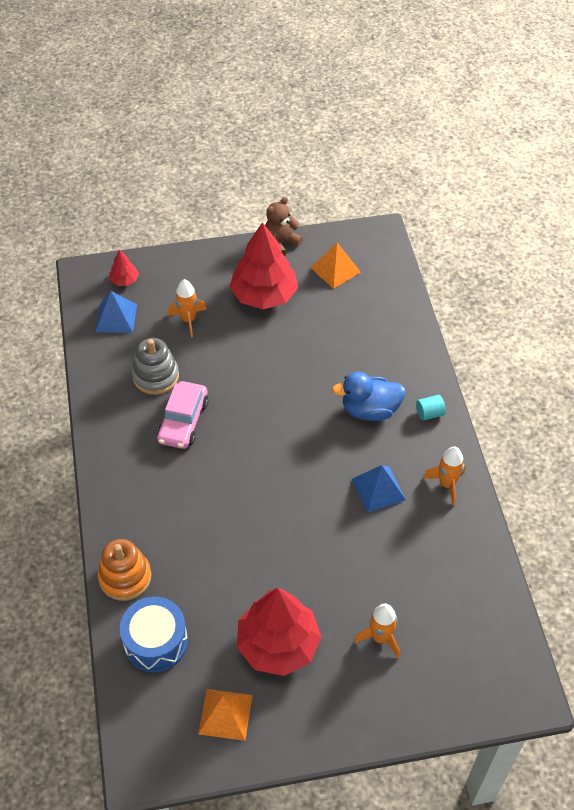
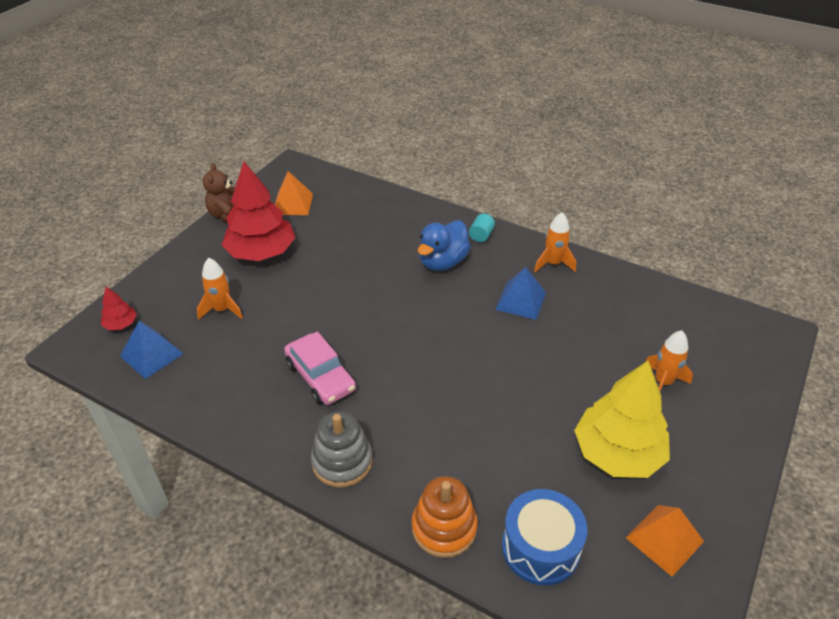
camera: 50 degrees left, 10 degrees down
grey stacking toy [132,338,179,395] -> grey stacking toy moved to [311,411,373,488]
red tree [237,588,322,676] -> yellow tree [574,361,670,478]

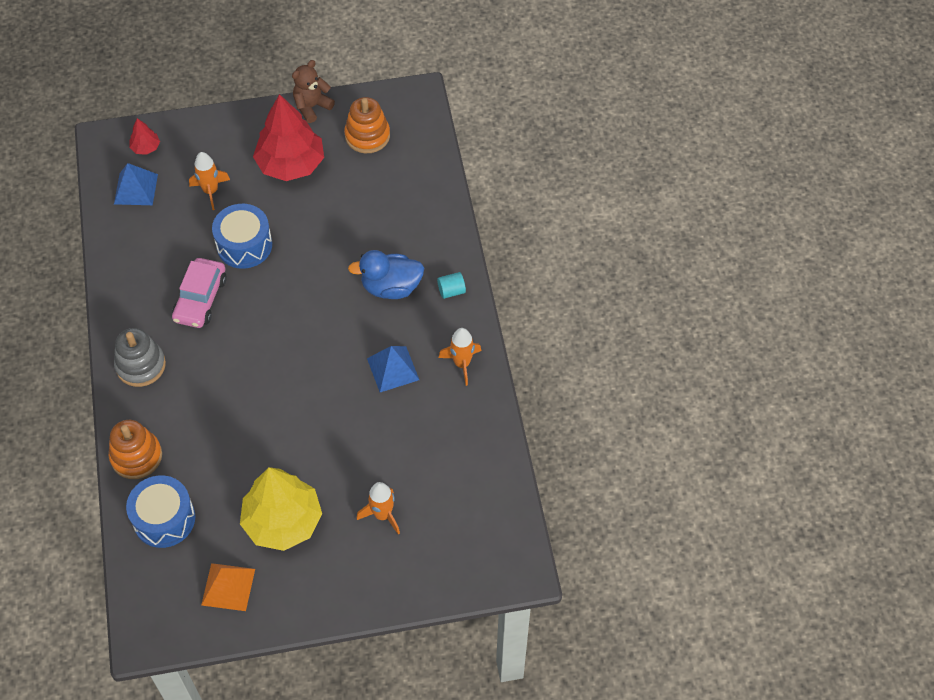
camera: 50 degrees right, 15 degrees up
orange pyramid [275,171,313,215] -> orange stacking toy [344,97,390,153]
none -> blue drum [212,204,272,269]

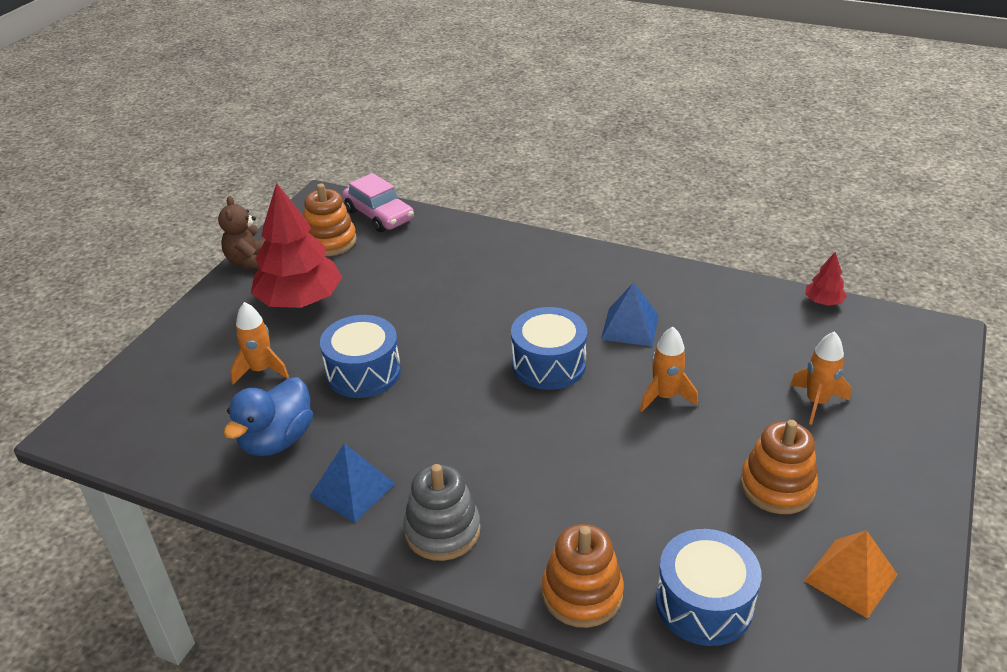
camera: 55 degrees left, 20 degrees down
blue pyramid [114,163,158,205] -> blue pyramid moved to [310,443,395,523]
red tree [129,118,160,155] -> red tree moved to [805,252,847,306]
pink car [172,258,227,328] -> pink car moved to [342,173,414,232]
yellow tree [240,467,322,551] -> orange stacking toy [740,420,818,514]
blue duck [348,250,424,299] -> blue duck moved to [224,377,313,456]
turquoise cylinder [437,272,466,299] -> none
orange rocket [439,328,482,386] -> orange rocket moved to [640,327,698,412]
none -> blue drum [511,307,587,390]

